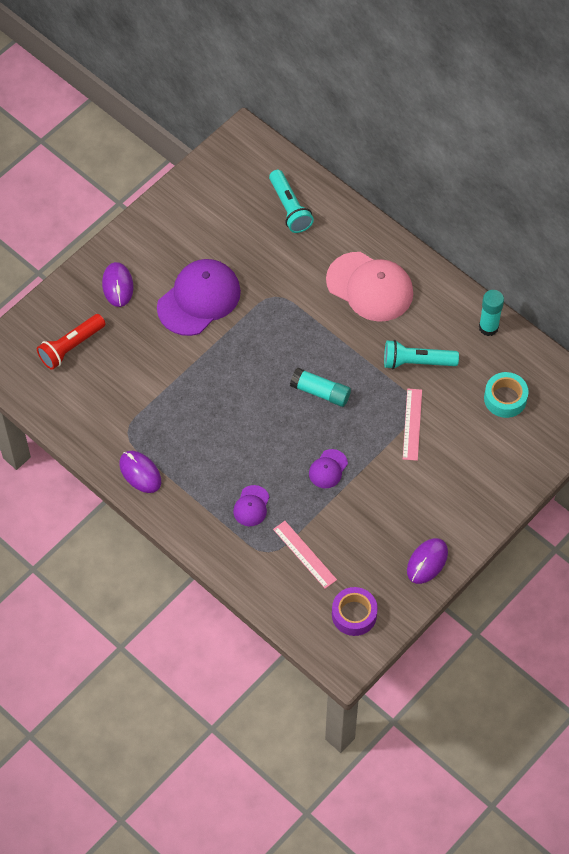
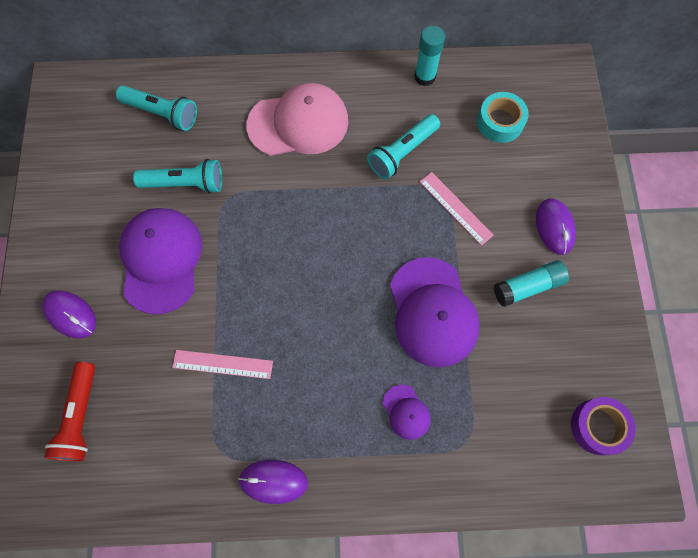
camera: 45 degrees left, 10 degrees up
pink ruler [273,521,337,589] -> pink ruler moved to [172,350,273,379]
turquoise glue stick [290,368,351,407] -> turquoise glue stick moved to [494,260,569,307]
purple cap [309,449,348,488] -> purple cap [390,257,480,367], size x2.13
purple mouse [407,538,448,584] -> purple mouse moved to [536,198,576,255]
none -> turquoise flashlight [133,159,222,194]

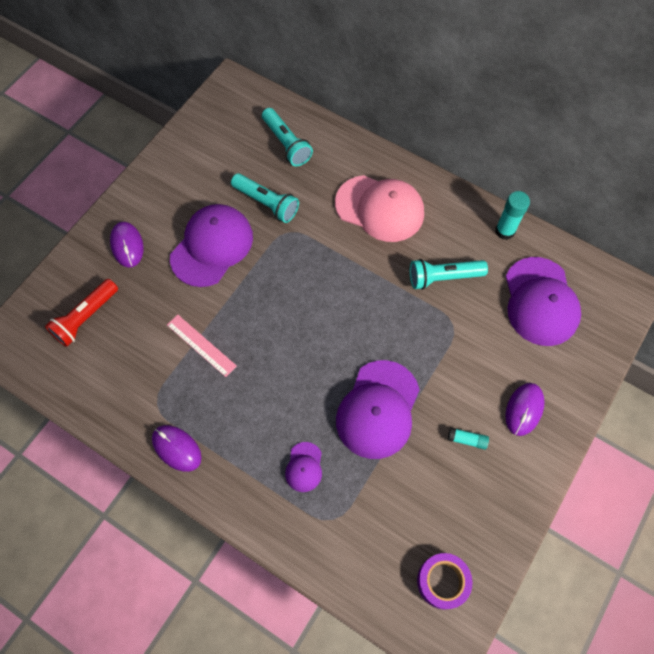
camera: 35 degrees right, 5 degrees down
pink ruler [419,172,494,246] -> none
turquoise tape [477,92,529,143] -> purple cap [506,257,581,346]
turquoise glue stick [494,260,569,307] -> turquoise glue stick [448,428,489,450], size x0.59

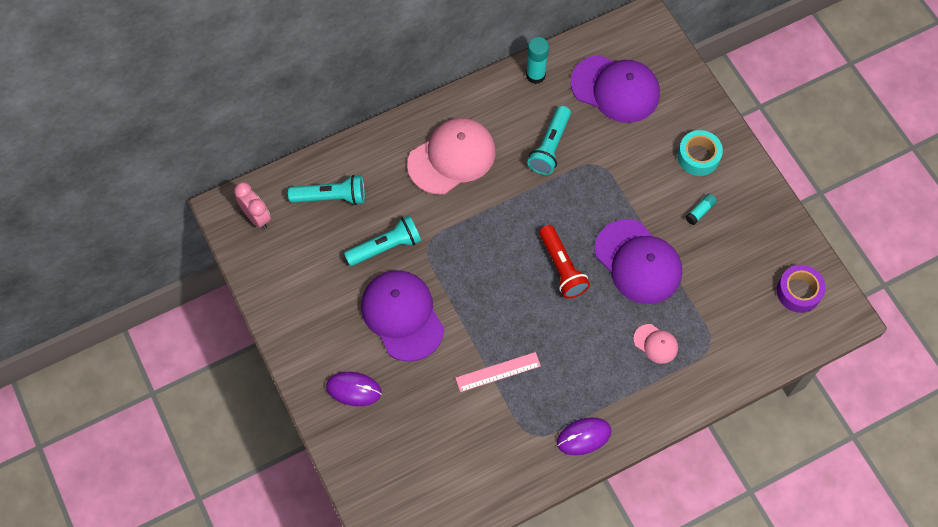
camera: 60 degrees left, 0 degrees up
red flashlight [45,279,118,347] -> red flashlight moved to [539,225,590,299]
purple cap [285,442,322,492] -> pink cap [634,324,678,364]
purple mouse [505,383,544,436] -> turquoise tape [677,130,723,176]
none -> pink clock [234,182,271,229]

